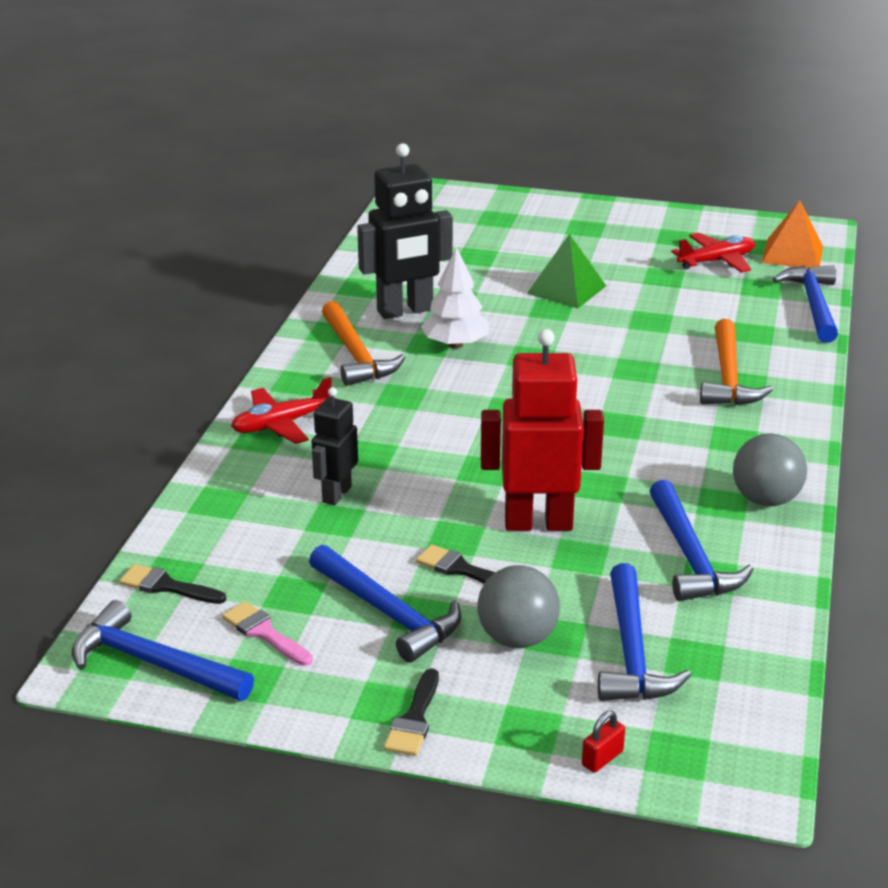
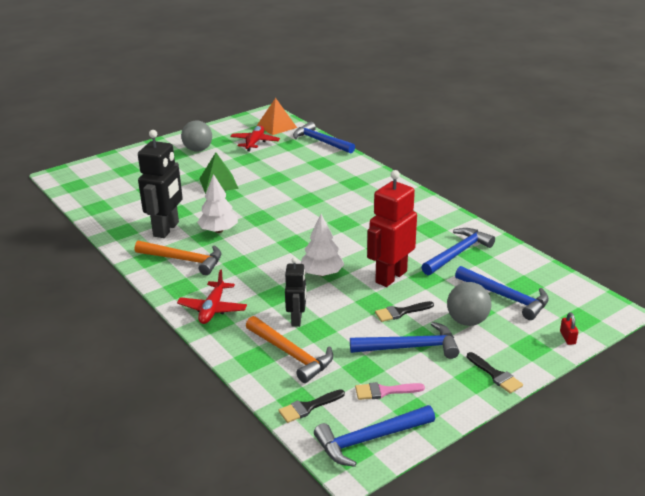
camera: 50 degrees left, 0 degrees up
black robot [312,387,358,506] -> black robot turned 150 degrees counterclockwise [285,257,306,327]
blue hammer [650,480,753,601] -> blue hammer turned 75 degrees counterclockwise [421,228,495,275]
orange hammer [700,319,773,405] -> orange hammer moved to [246,316,333,383]
grey ball [733,434,807,506] -> grey ball moved to [181,120,212,152]
none -> white tree [300,214,344,276]

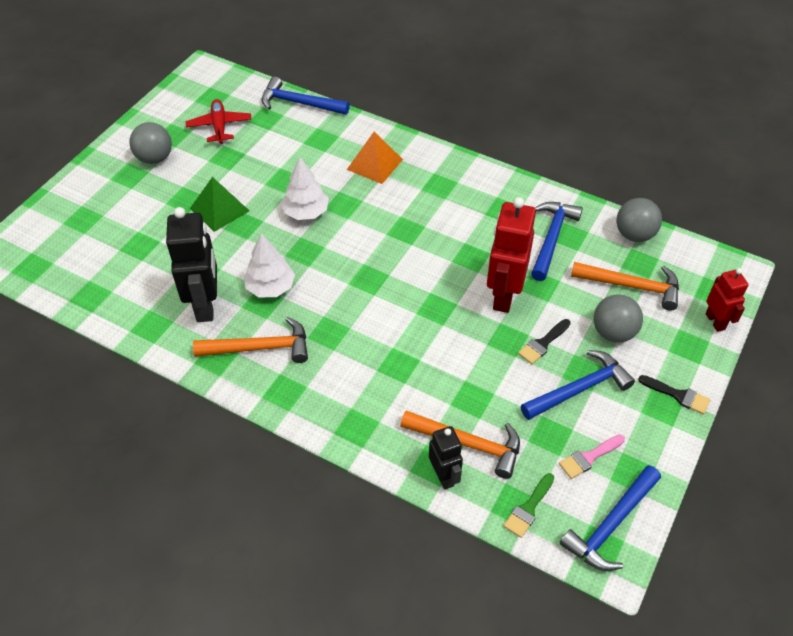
camera: 25 degrees left, 20 degrees up
red plane [177,269,247,324] -> none
orange pyramid [257,98,297,135] -> orange pyramid moved to [347,131,403,184]
black brush [278,389,345,423] -> green brush [504,473,555,538]
black robot [285,257,306,327] -> black robot moved to [429,426,463,490]
white tree [300,214,344,276] -> white tree moved to [281,157,329,220]
blue hammer [455,266,549,320] -> orange hammer [571,262,679,311]
red padlock [560,312,578,345] -> red robot [705,268,749,332]
none -> grey ball [617,198,662,242]

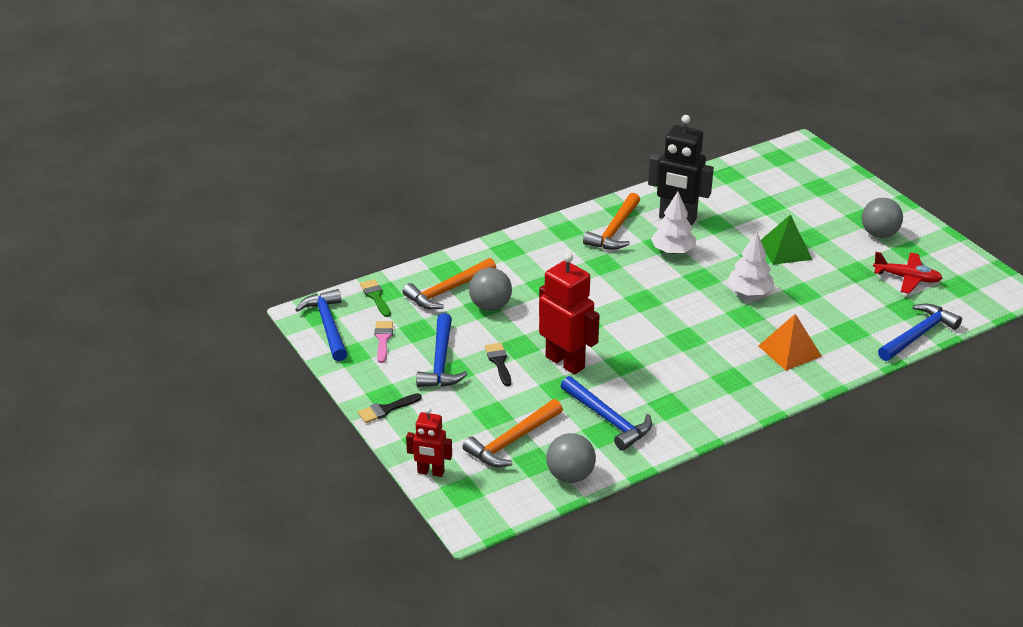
camera: 120 degrees right, 15 degrees down
black robot [429,426,463,490] -> none
grey ball [594,295,643,342] -> grey ball moved to [469,268,512,311]

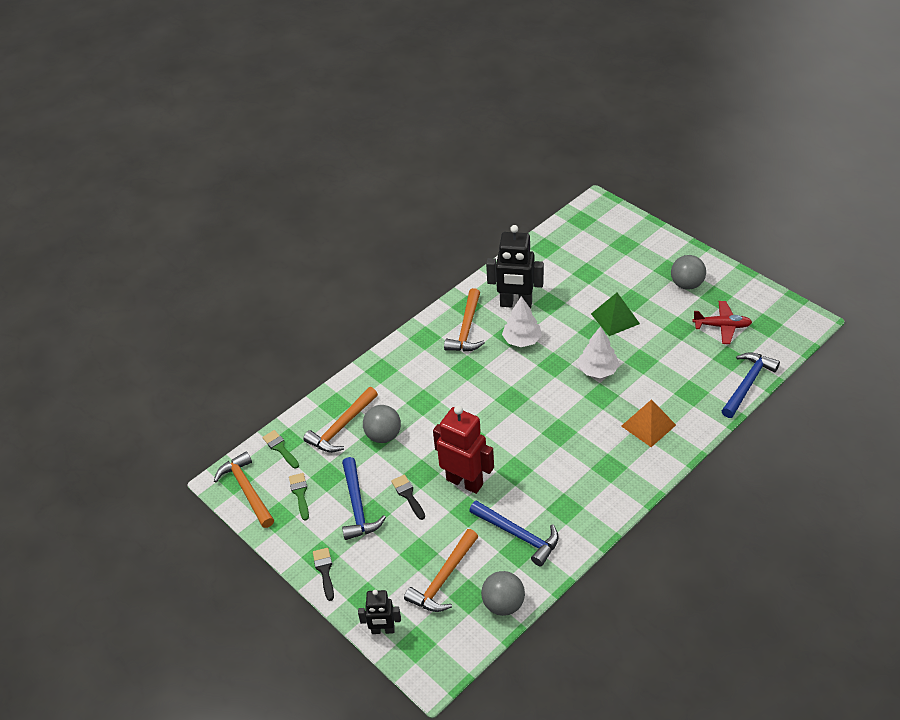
camera: 10 degrees left, 10 degrees up
blue hammer [295,289,347,361] -> orange hammer [214,451,274,528]
black brush [358,393,422,423] -> black brush turned 120 degrees clockwise [313,548,334,601]
pink brush [374,321,393,363] -> green brush [289,473,309,520]
red robot [406,408,452,477] -> black robot [358,590,401,634]

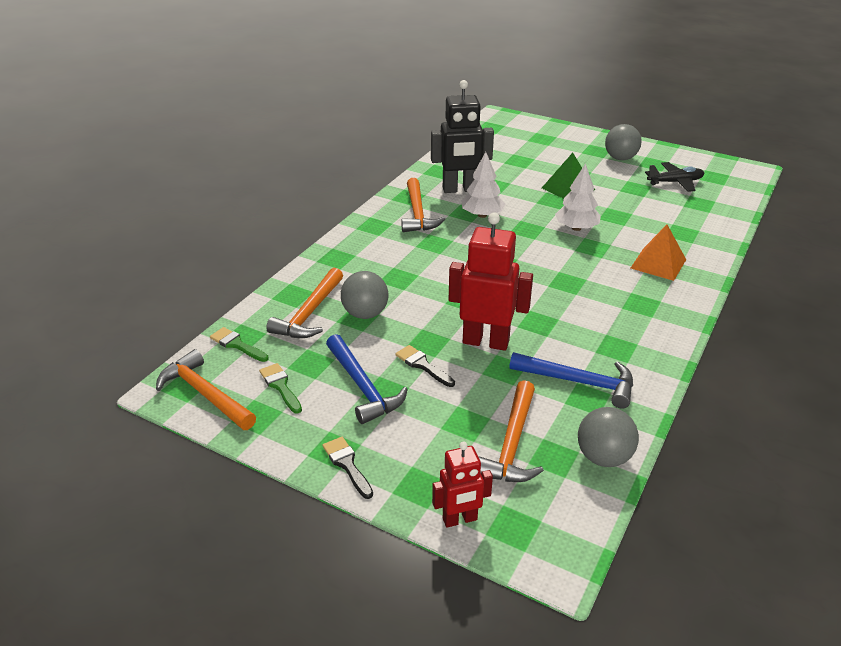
camera: 20 degrees left, 10 degrees down
black robot [358,590,401,634] -> red robot [432,442,493,528]
red plane [692,301,752,344] -> black plane [645,162,704,192]
blue hammer [722,352,780,418] -> none

